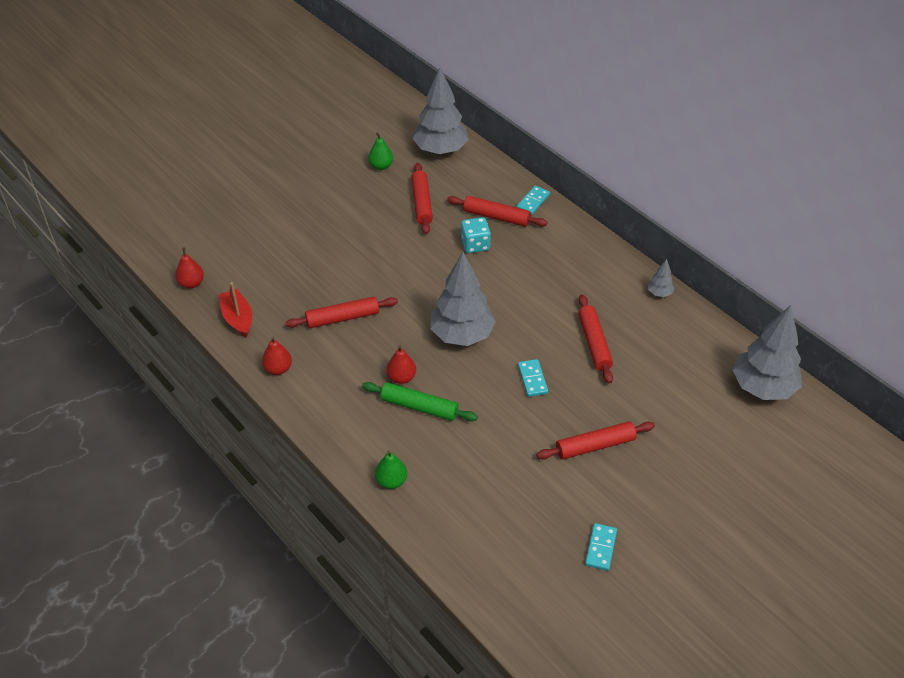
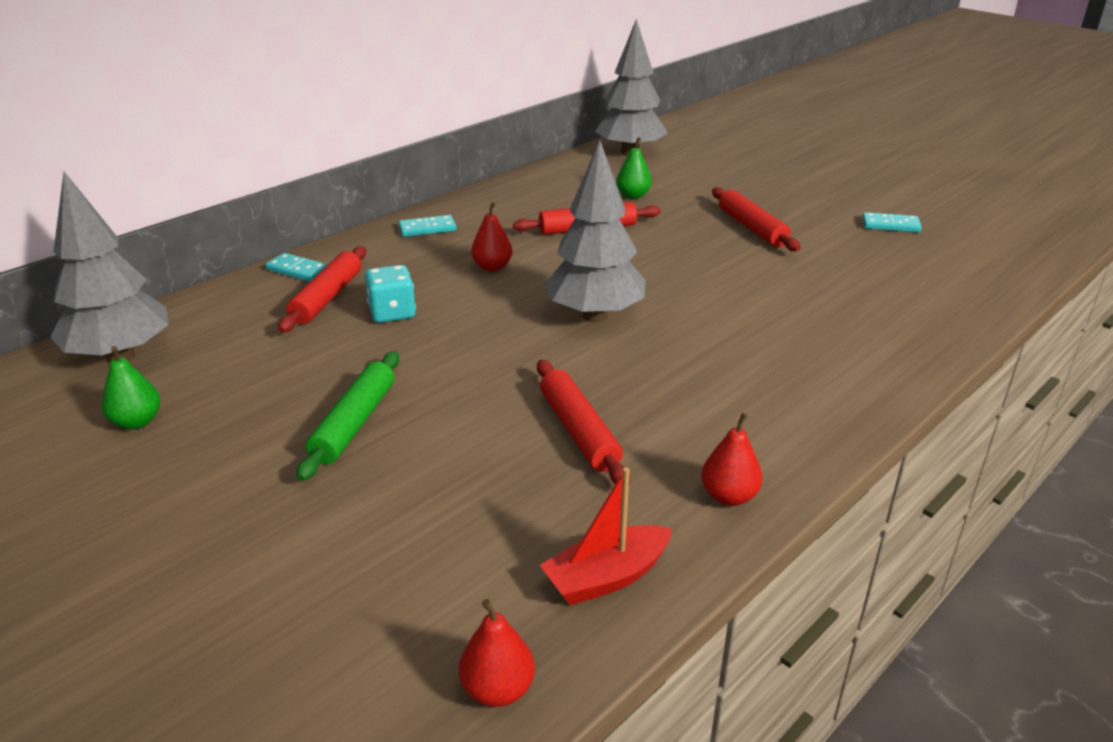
camera: 95 degrees left, 15 degrees down
green rolling pin [362,382,478,421] -> green rolling pin moved to [297,351,399,481]
green pear [375,450,407,489] -> green pear moved to [616,137,652,199]
red pear [386,345,416,384] -> red pear moved to [471,202,513,272]
red rolling pin [411,163,433,234] -> none
turquoise domino [518,359,548,397] -> turquoise domino moved to [398,215,456,237]
grey tree [648,259,675,297] -> none

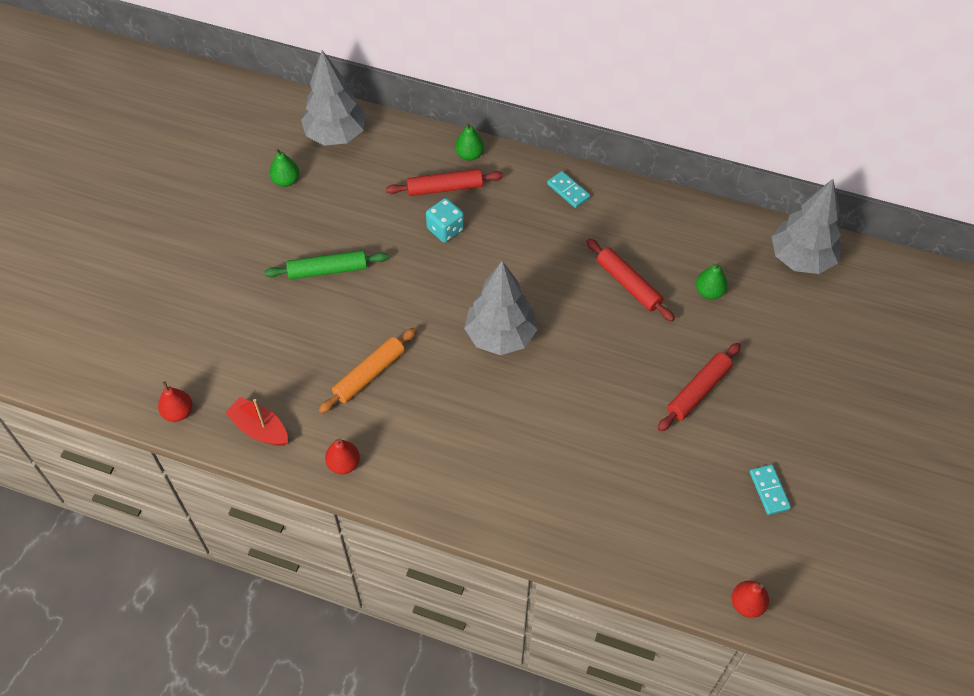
camera: 65 degrees right, 25 degrees up
turquoise domino [265,253,328,282] -> green pear [455,122,484,161]
red pear [471,202,513,272] -> red pear moved to [732,581,769,618]
red rolling pin [537,360,630,484] -> orange rolling pin [319,328,417,414]

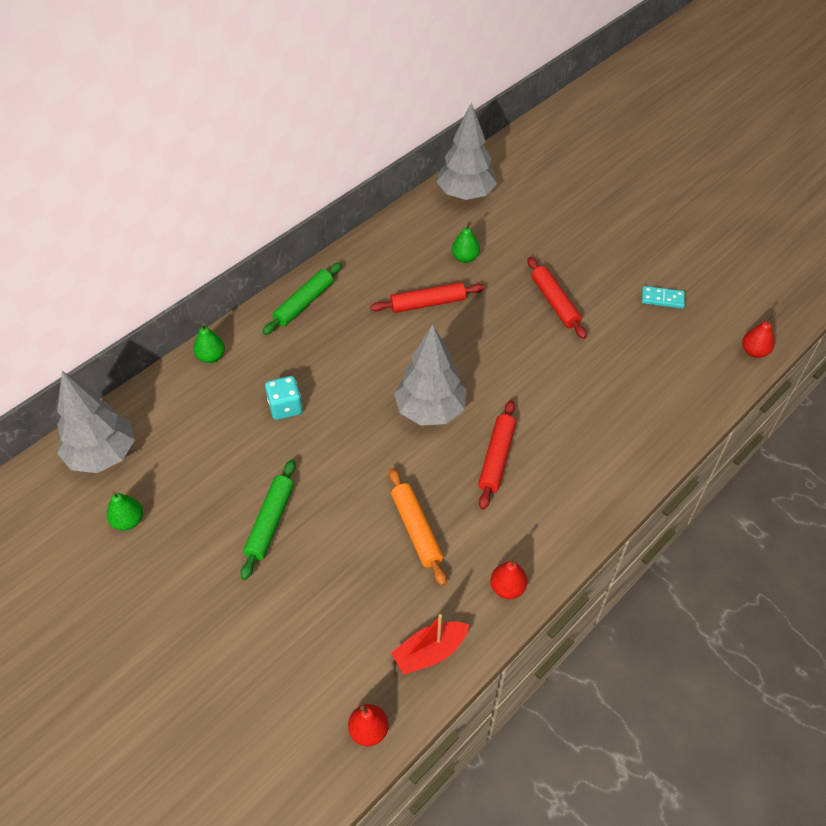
camera: 65 degrees left, 5 degrees down
red rolling pin [386,169,503,196] -> red rolling pin moved to [478,400,516,510]
turquoise domino [547,171,590,208] -> green rolling pin [262,262,342,335]

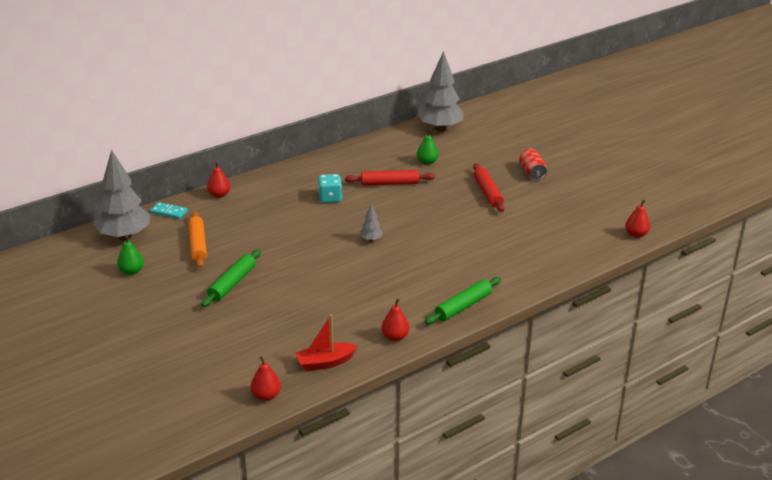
camera: 10 degrees right, 20 degrees down
green pear [193,323,225,363] -> red pear [207,161,230,198]
green rolling pin [262,262,342,335] -> green rolling pin moved to [425,277,501,324]
turquoise dice [265,376,303,420] -> turquoise dice moved to [318,174,342,203]
orange rolling pin [389,468,447,586] -> orange rolling pin moved to [188,211,207,268]
grey tree [394,324,467,426] -> grey tree [360,204,383,241], size x0.43
red rolling pin [478,400,516,510] -> none
turquoise domino [642,286,685,309] -> turquoise domino moved to [150,202,188,219]
none -> red can [519,149,547,180]

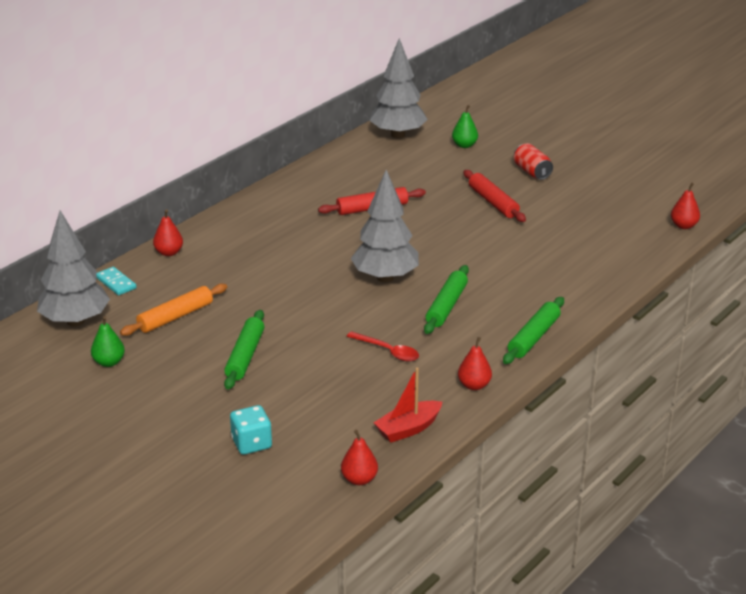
camera: 15 degrees left, 0 degrees up
turquoise domino [150,202,188,219] -> turquoise domino turned 45 degrees clockwise [96,267,137,295]
orange rolling pin [188,211,207,268] -> orange rolling pin turned 75 degrees clockwise [120,283,227,336]
turquoise dice [318,174,342,203] -> turquoise dice moved to [230,405,272,455]
grey tree [360,204,383,241] -> grey tree [351,170,419,282], size x2.34
green pear [417,129,439,165] -> green pear moved to [452,105,478,148]
none -> red spoon [346,331,419,361]
none -> green rolling pin [424,265,469,334]

